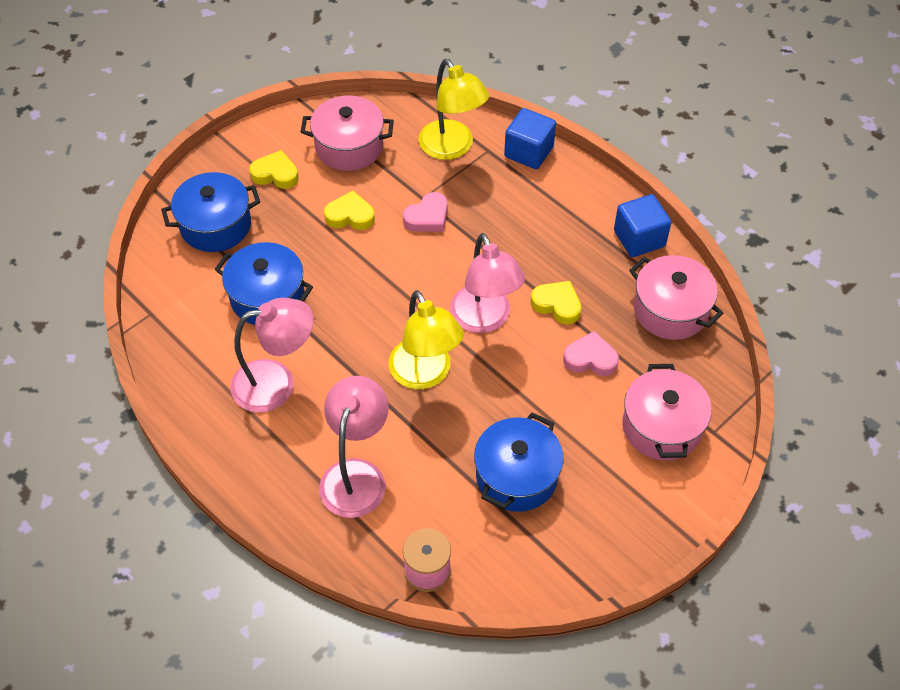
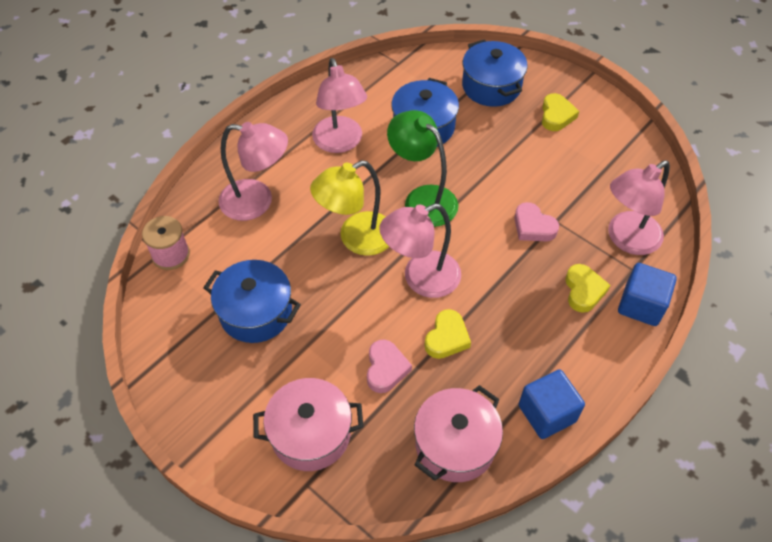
camera: 85 degrees right, 0 degrees up
pink pot [301,95,394,171] -> none
yellow heart [324,191,375,230] -> yellow heart moved to [565,264,610,313]
yellow lamp [418,59,489,160] -> pink lamp [608,160,670,255]
none -> green lamp [387,110,458,227]

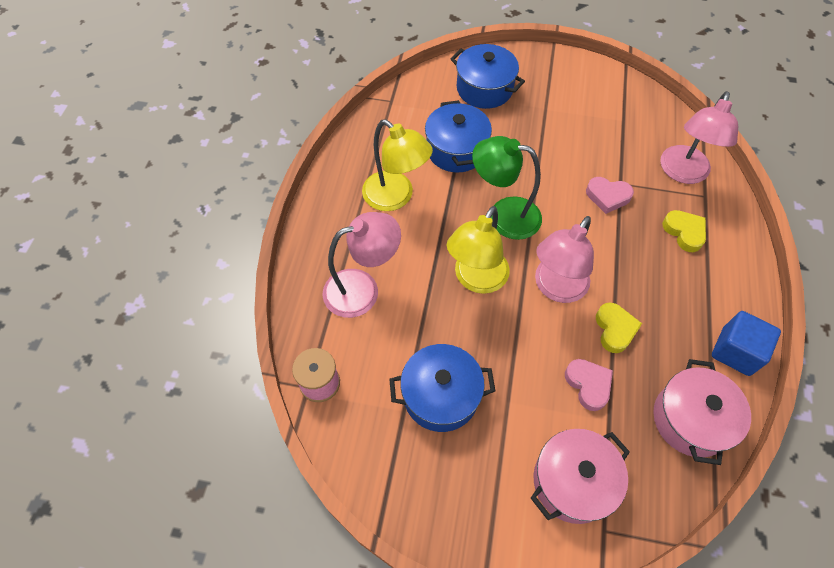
camera: 30 degrees left, 5 degrees up
pink lamp [312,58,367,153] -> yellow lamp [362,120,433,211]
yellow heart [542,93,579,131] -> none
blue cube [618,263,677,326] -> none

